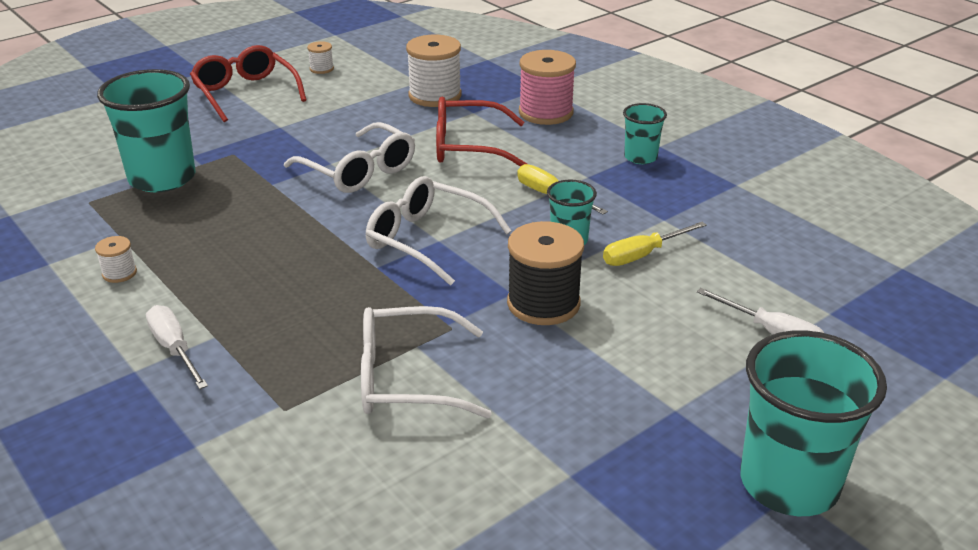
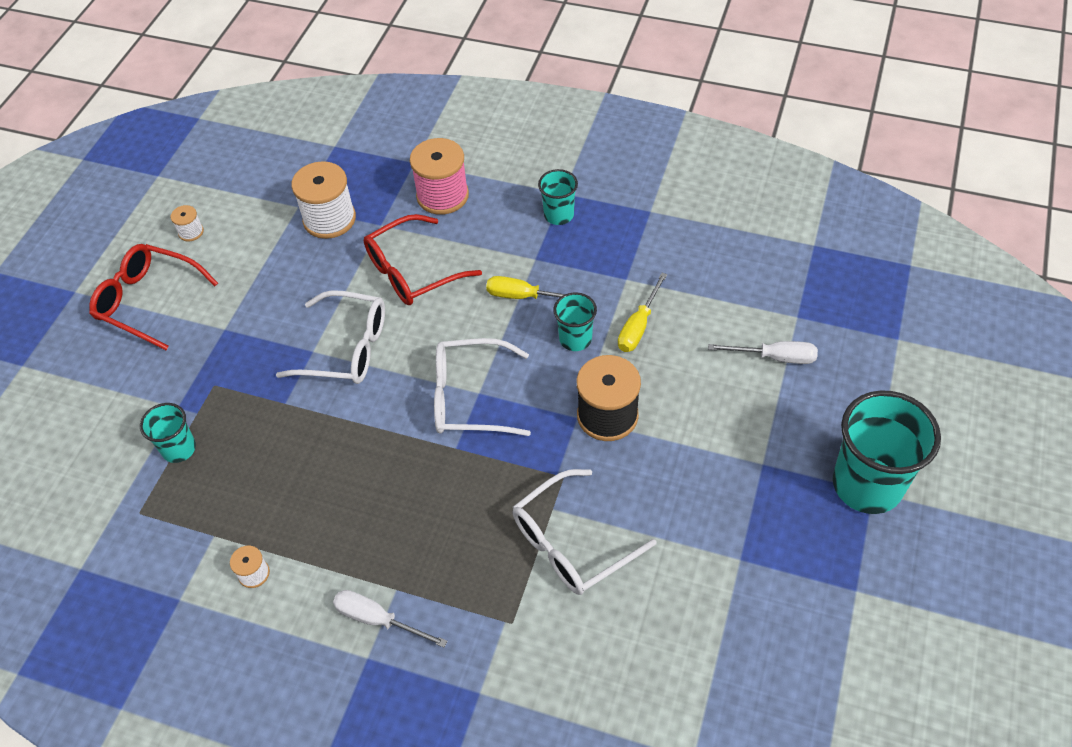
camera: 30 degrees left, 20 degrees up
turquoise cup [97,69,196,192] -> turquoise cup [140,403,196,463], size x0.52

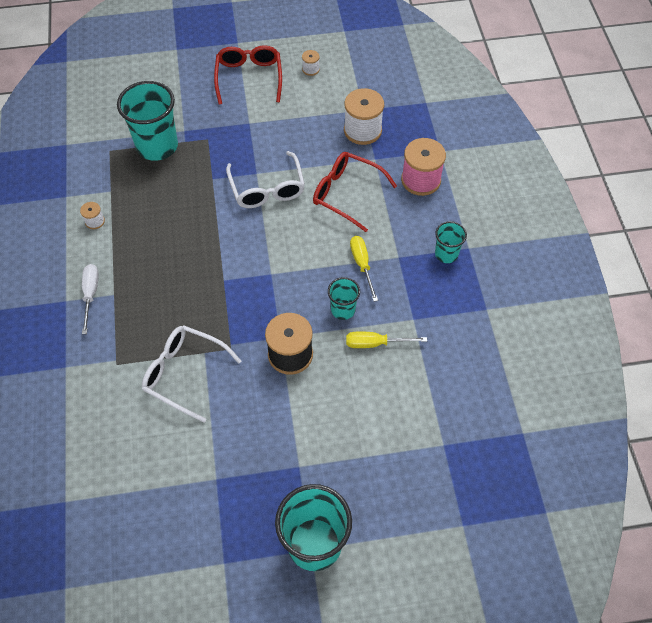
camera: 60 degrees right, 5 degrees up
turquoise cup [140,403,196,463] -> turquoise cup [117,81,178,161], size x1.92
white glasses [434,338,531,436] -> none
white screwdriver [708,341,818,364] -> none

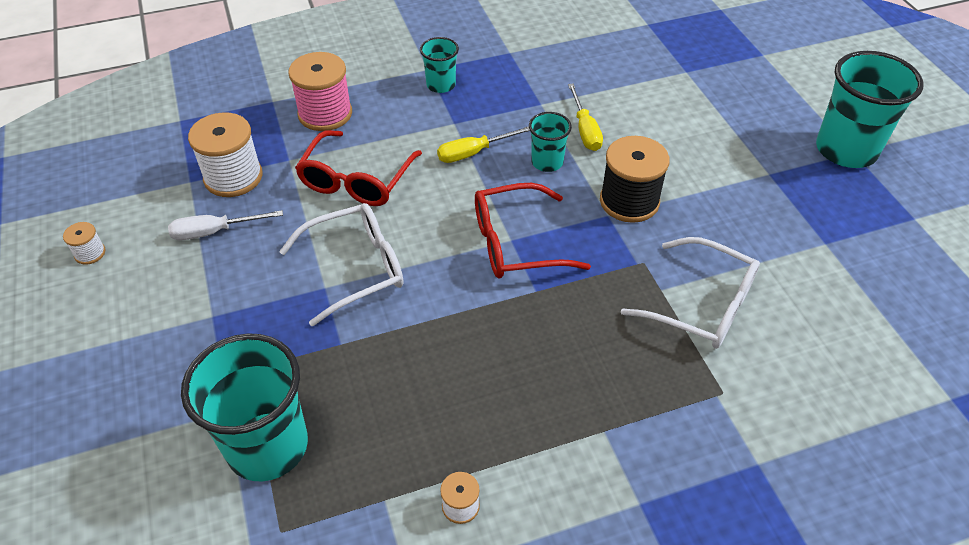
camera: 100 degrees left, 10 degrees down
white screwdriver [82,264,99,334] -> white screwdriver moved to [168,210,283,240]
white glasses [142,325,241,422] -> white glasses turned 75 degrees counterclockwise [621,237,760,349]
red glasses [214,45,282,105] -> red glasses moved to [475,183,591,278]

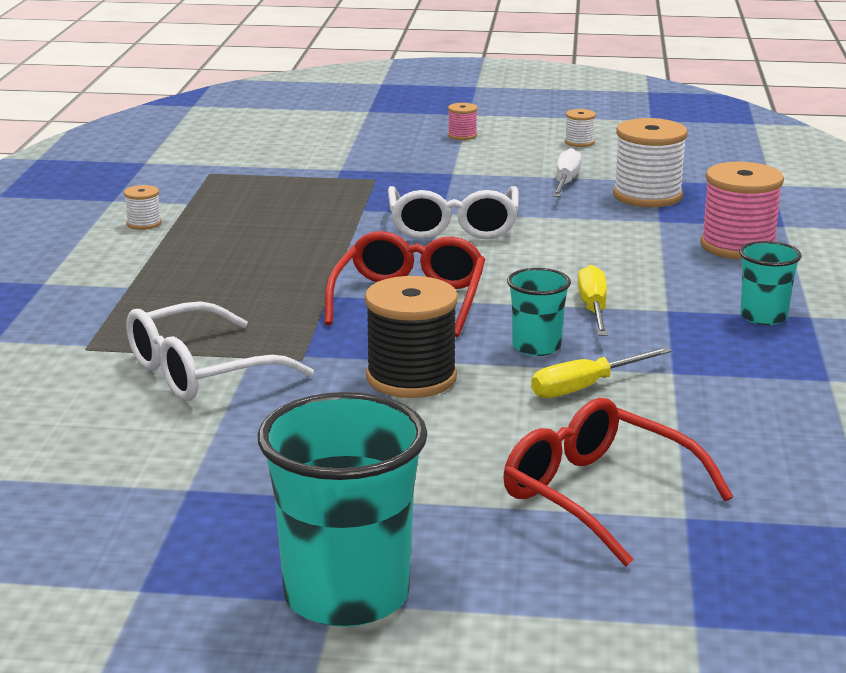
camera: 115 degrees right, 25 degrees down
turquoise cup [181,334,308,481] -> none
red glasses [295,130,422,206] -> red glasses moved to [503,398,733,567]
yellow screwdriver [568,83,603,151] -> yellow screwdriver turned 45 degrees counterclockwise [531,347,671,398]
none -> pink spool [448,103,478,140]

